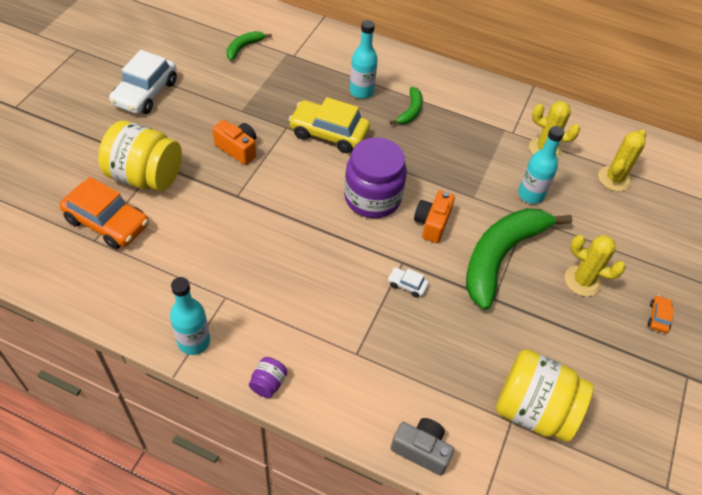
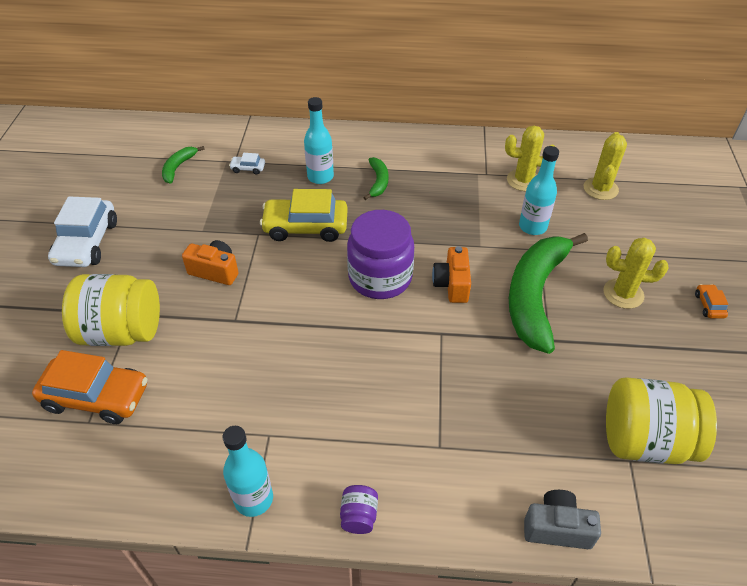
camera: 15 degrees left, 5 degrees down
white car [388,267,429,297] -> white car moved to [229,153,265,175]

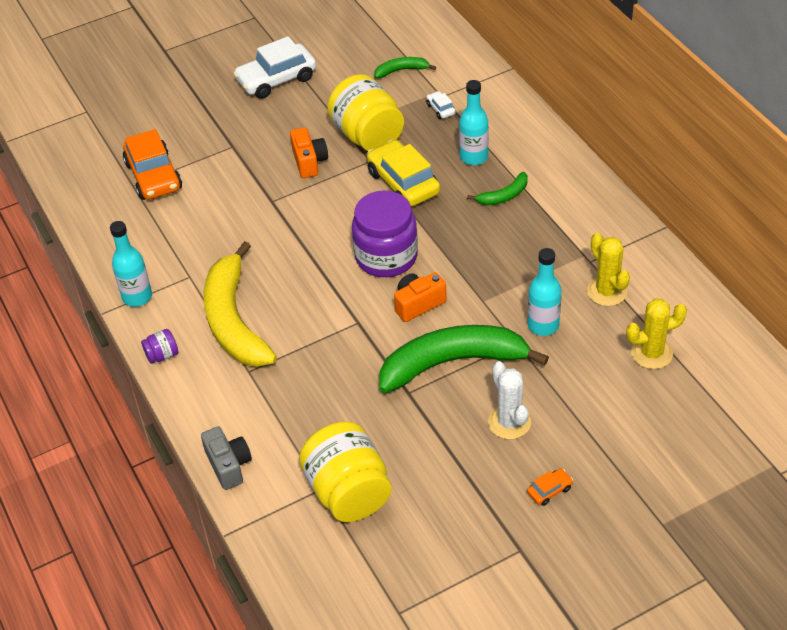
camera: 60 degrees right, 0 degrees up
yellow jar [62,274,160,346] -> yellow jar moved to [327,74,404,151]
yellow cactus [603,238,669,309] -> white cactus [488,361,531,439]
none -> yellow banana [204,241,277,367]

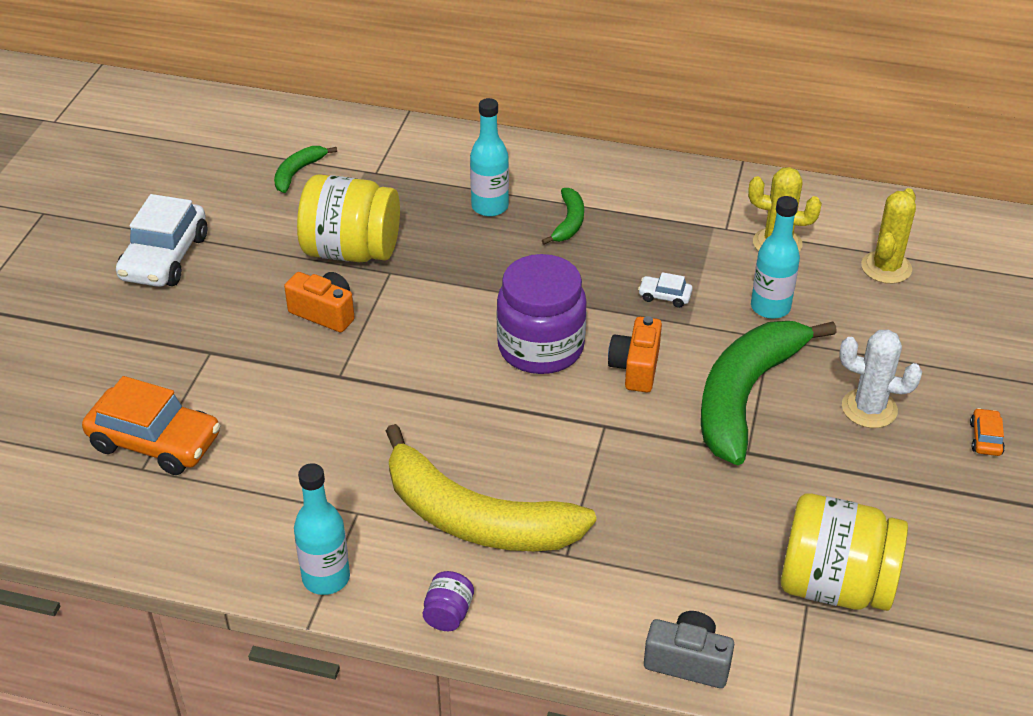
camera: 50 degrees left, 5 degrees down
yellow car [367,140,440,207] -> none
white car [426,91,456,119] -> white car moved to [638,272,693,308]

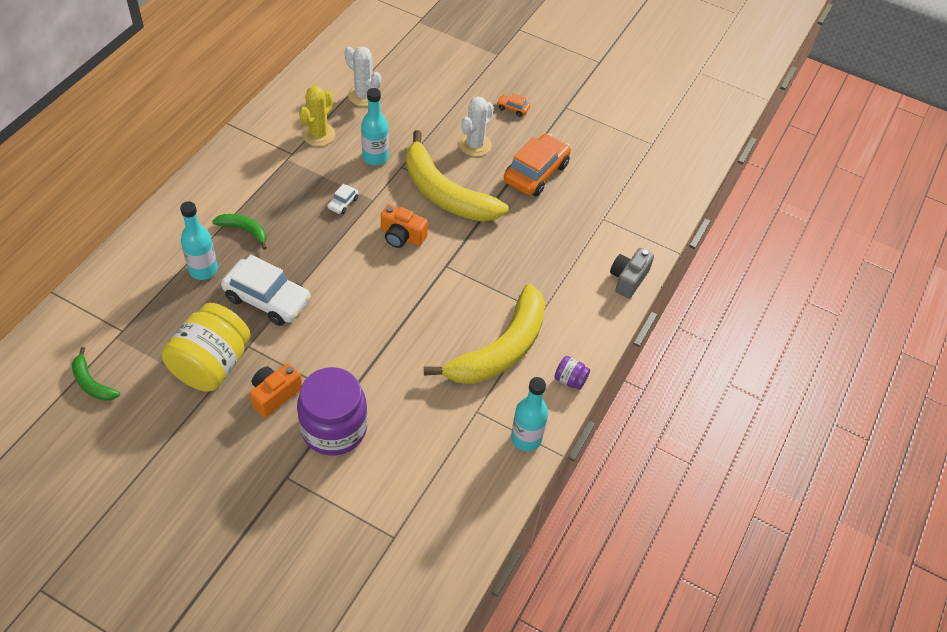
camera: 80 degrees left, 10 degrees up
orange car [82,376,221,475] -> orange car moved to [504,134,571,196]
white car [116,194,207,287] -> white car moved to [221,255,311,326]
purple jar [497,254,587,374] -> purple jar moved to [297,367,367,456]
green banana [701,321,837,465] -> yellow banana [406,130,508,222]
yellow jar [781,493,908,611] -> none
yellow cactus [861,188,916,284] -> white cactus [344,46,381,106]

